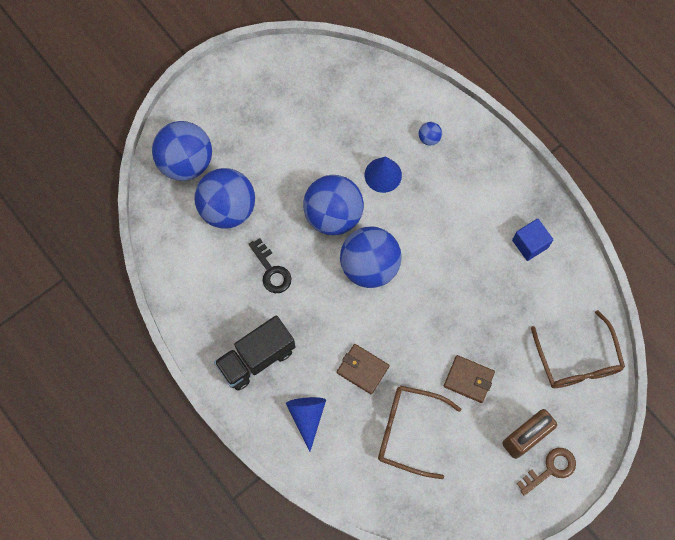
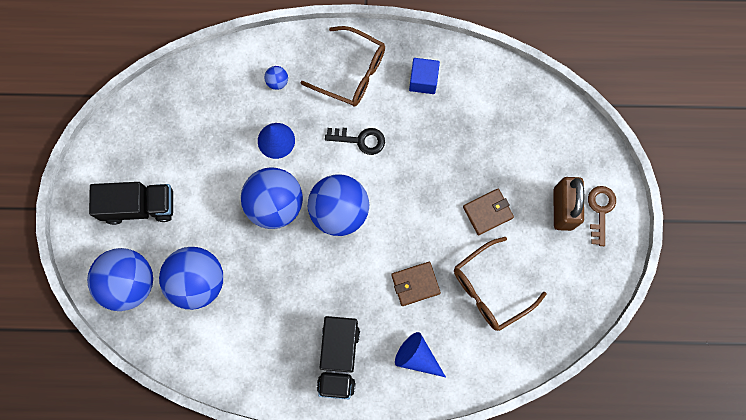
camera: 50 degrees left, 5 degrees up
black key [249,238,291,293] -> black key moved to [325,128,385,155]
brown glasses [531,310,625,388] -> brown glasses moved to [300,26,385,107]
none -> black truck [89,182,173,225]

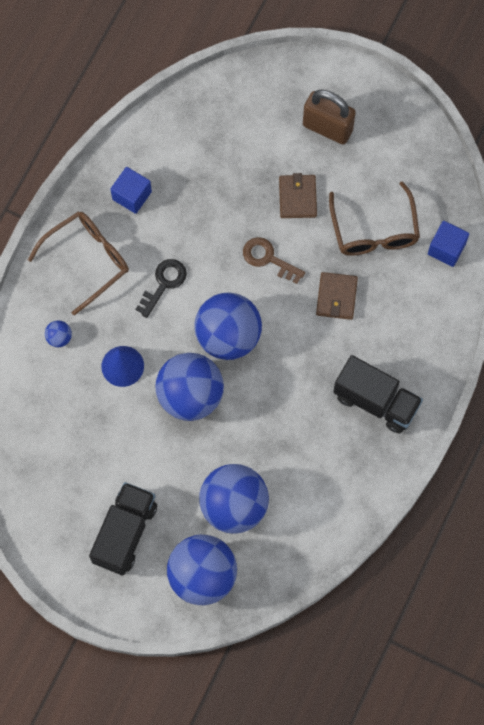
camera: 65 degrees left, 5 degrees down
blue cone [395,332,446,377] -> none
brown key [588,186,616,246] -> brown key moved to [243,237,305,284]
none -> blue cube [428,221,469,267]

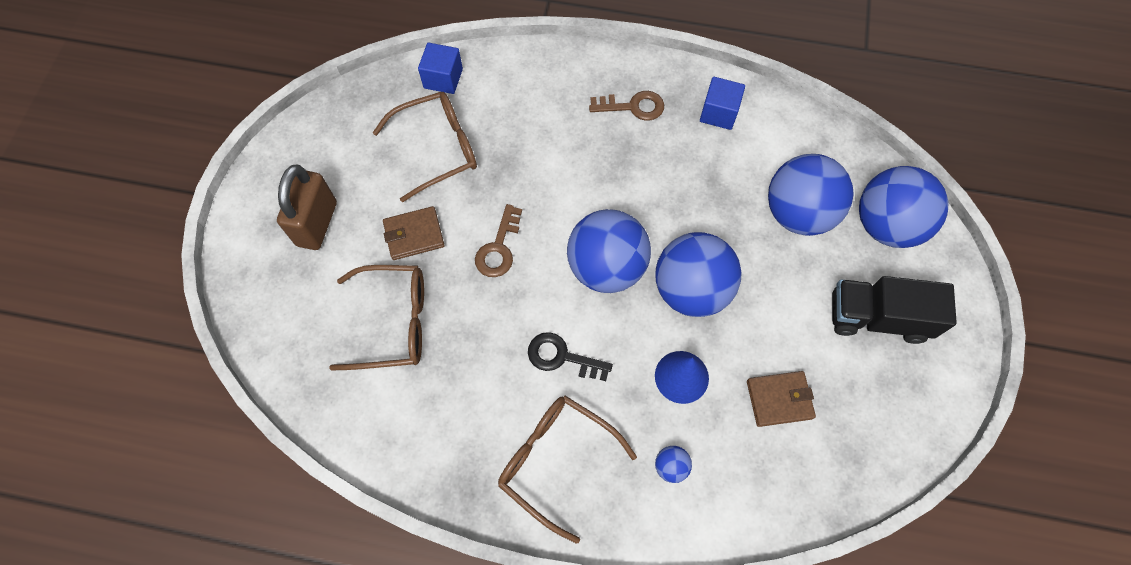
camera: 105 degrees left, 5 degrees down
blue cube [110,167,152,214] -> blue cube moved to [700,77,745,130]
brown wallet [316,272,358,320] -> brown wallet moved to [747,371,816,427]
black truck [333,355,423,434] -> brown key [589,91,664,121]
none -> brown glasses [329,265,424,371]

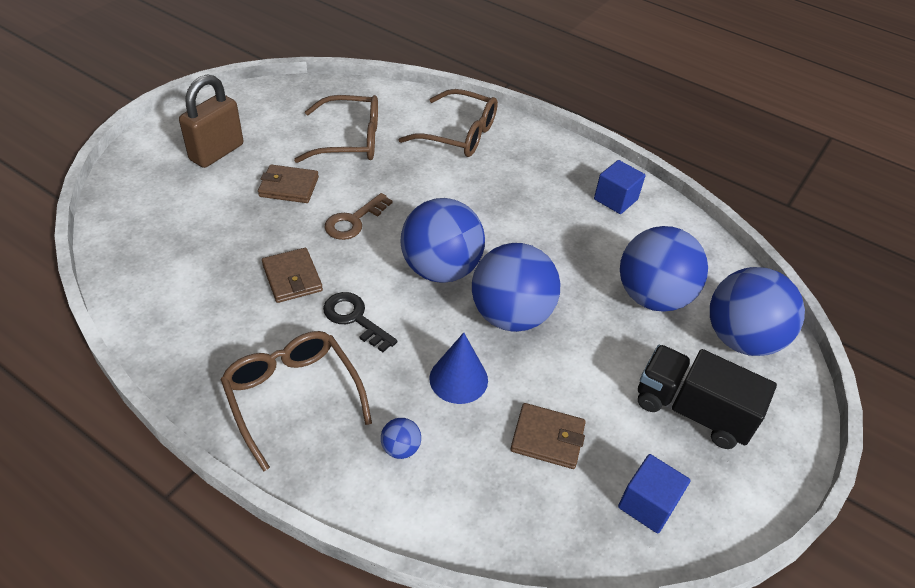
camera: 20 degrees right, 20 degrees down
brown glasses [329,265,424,371] -> brown glasses moved to [399,89,498,157]
blue cube [418,43,463,94] -> blue cube moved to [618,454,691,534]
brown key [589,91,664,121] -> none
none -> brown wallet [262,248,323,303]

